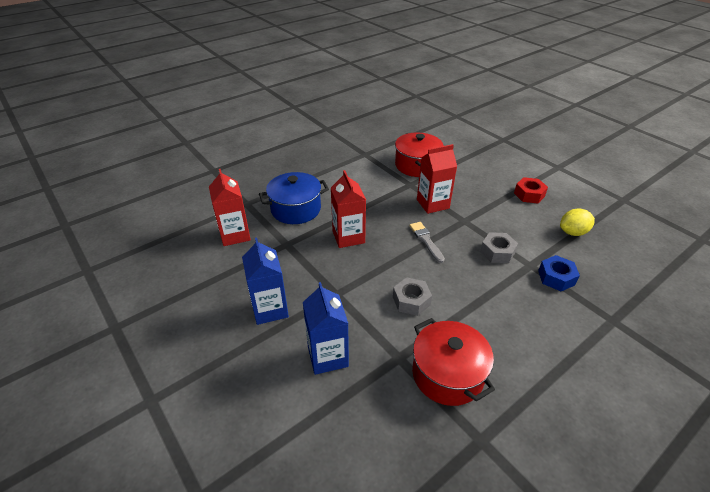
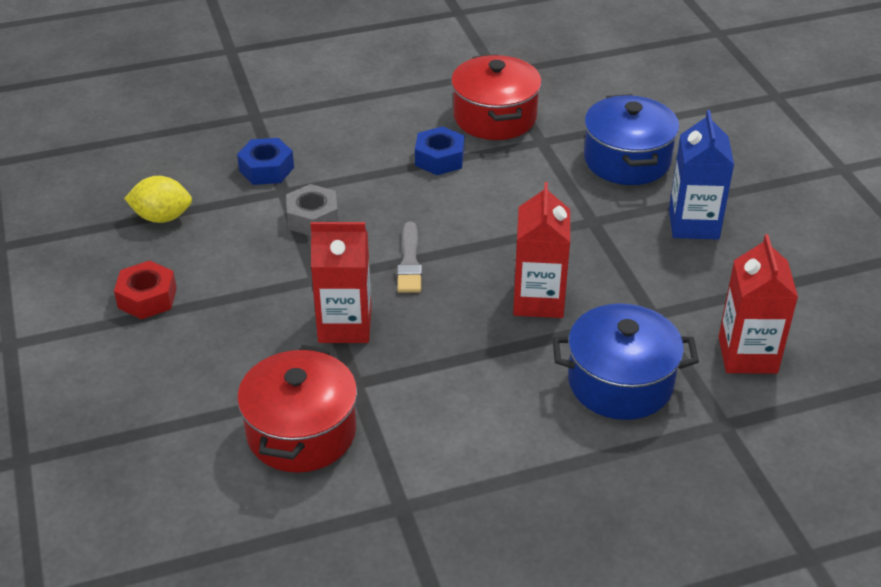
camera: 160 degrees left, 0 degrees up
blue carton [303,282,349,375] -> blue pot [584,94,679,185]
grey nut [393,277,432,316] -> none
none -> blue nut [415,126,465,175]

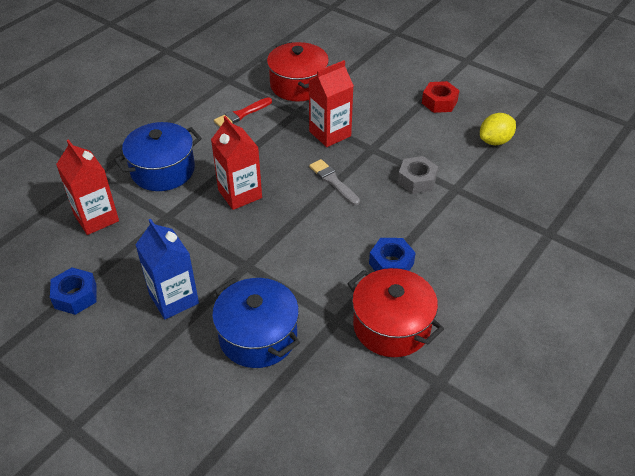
camera: 145 degrees right, 5 degrees up
blue nut [237,138,294,185] -> blue nut moved to [50,267,96,315]
none -> red brush [214,97,272,127]

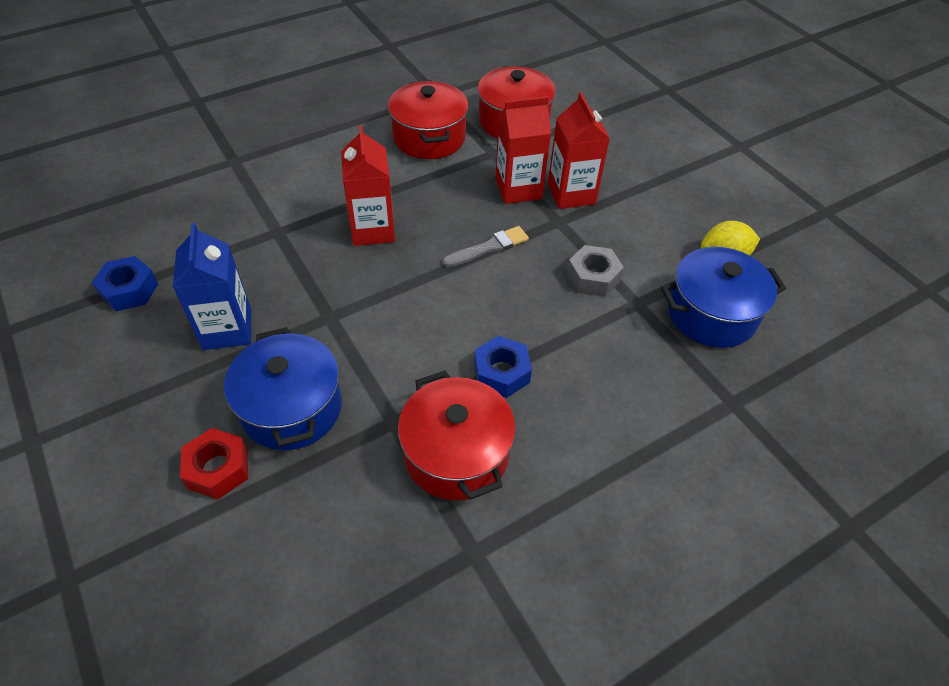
camera: 20 degrees right, 5 degrees up
red carton [56,139,119,235] -> red carton moved to [548,92,610,209]
blue pot [114,122,202,191] -> blue pot moved to [661,247,786,348]
red brush [214,97,272,127] -> red pot [388,80,469,159]
grey brush [309,159,360,205] -> grey brush turned 75 degrees clockwise [443,226,529,267]
red nut [422,81,459,113] -> red nut moved to [180,428,248,499]

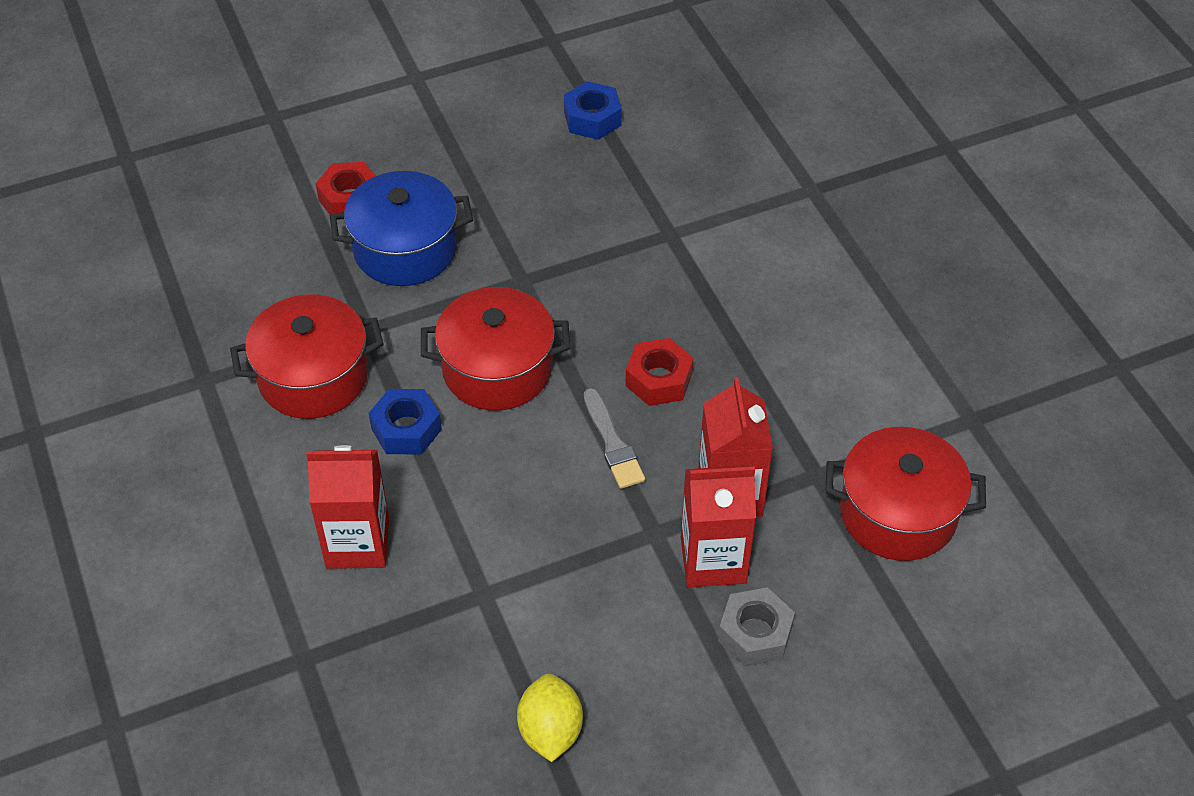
camera: 100 degrees right, 0 degrees up
blue carton [173,223,251,350] -> none
red carton [341,125,395,246] -> red carton moved to [306,445,389,569]
red pot [388,80,469,159] -> red pot moved to [421,287,570,411]
grey nut [567,245,624,297] -> grey nut moved to [718,587,795,667]
blue pot [661,247,786,348] -> none
none -> red nut [625,338,693,406]

